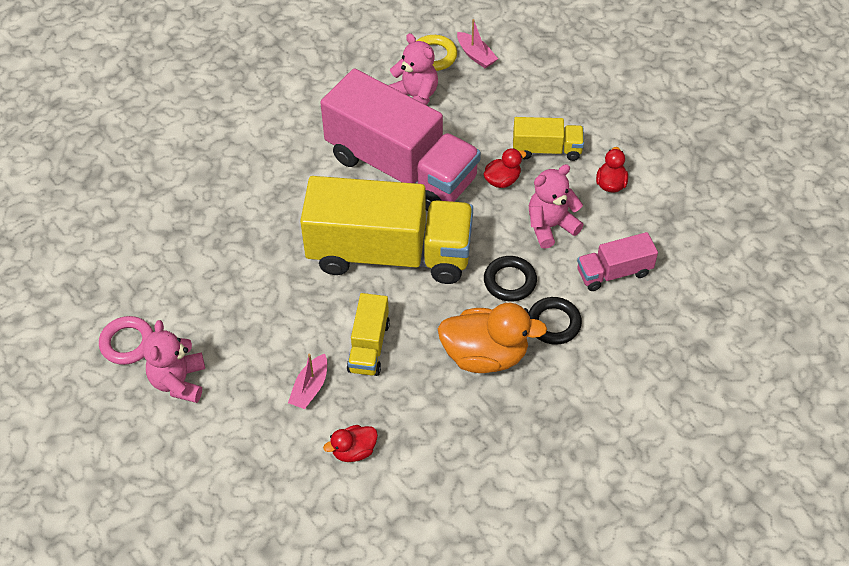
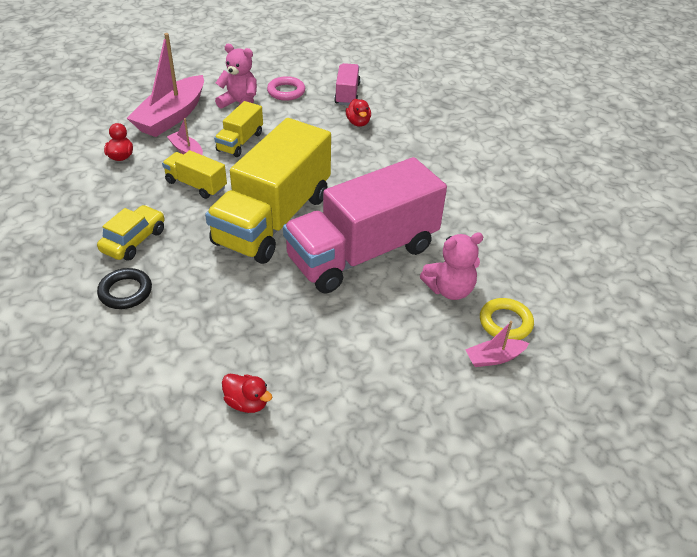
camera: 110 degrees right, 10 degrees down
orange duck [438,303,547,373] -> yellow car [97,205,164,261]
red duck [483,148,526,188] -> red duck moved to [346,99,371,127]
black ring [484,256,537,301] -> none
yellow truck [513,117,584,161] -> yellow truck moved to [214,101,263,157]
pink teddy bear [529,164,584,249] -> none
pink truck [577,232,658,291] -> pink truck moved to [334,63,361,105]
none -> pink boat [127,33,204,137]

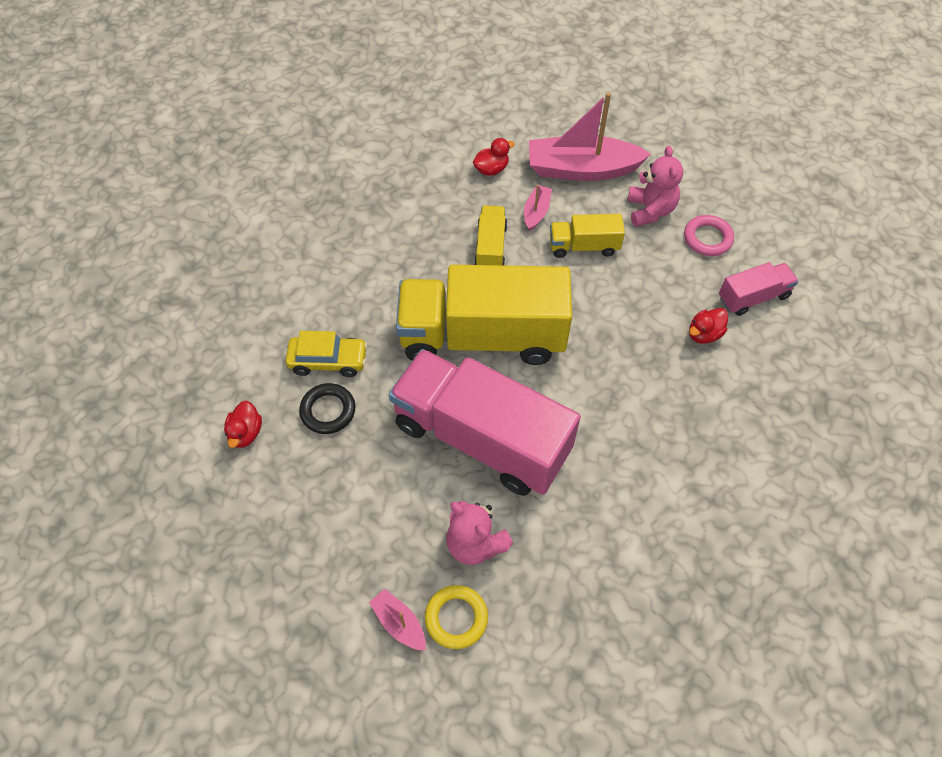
camera: 65 degrees right, 15 degrees up
yellow car [97,205,164,261] -> yellow car moved to [286,331,368,377]
black ring [97,268,152,309] -> black ring moved to [299,383,355,434]

